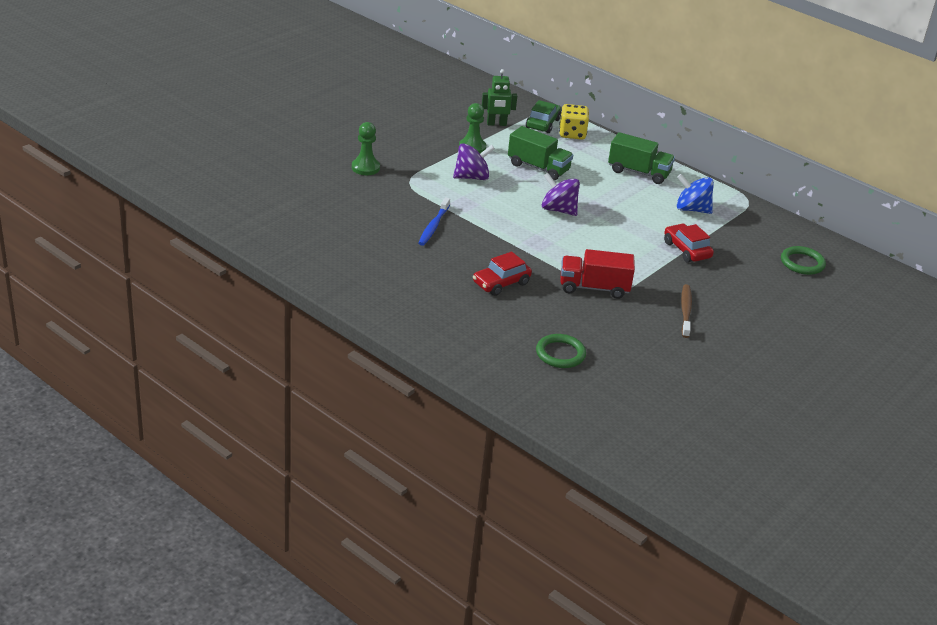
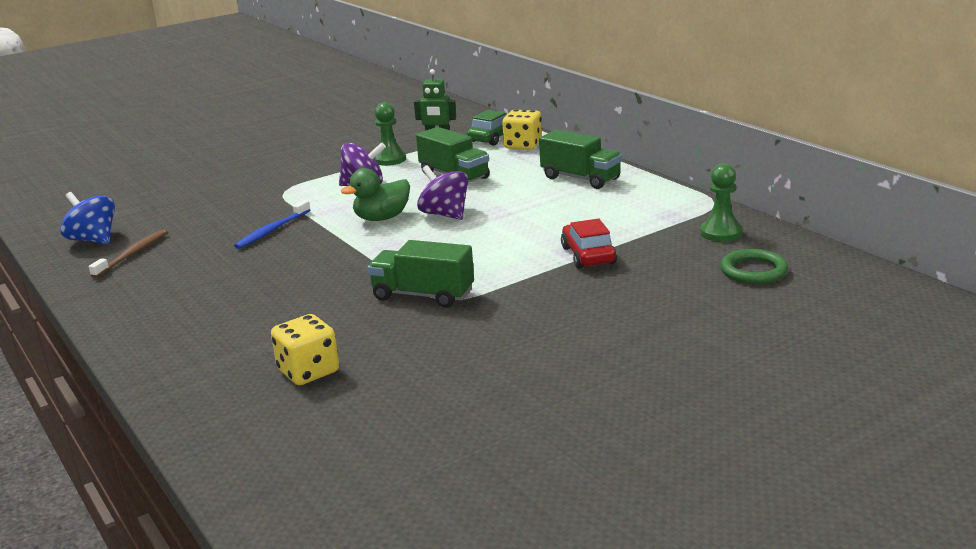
camera: 20 degrees right, 10 degrees down
green pawn [352,122,380,175] -> green pawn moved to [700,163,743,242]
red car [473,252,532,296] -> none
green ring [536,334,586,368] -> yellow dice [271,314,339,385]
red truck [560,249,635,299] -> green truck [368,240,474,308]
blue spinning top [677,174,714,214] -> blue spinning top moved to [60,192,115,244]
brown toothbrush [681,284,692,338] -> brown toothbrush moved to [89,229,168,278]
none -> green duck [341,168,410,221]

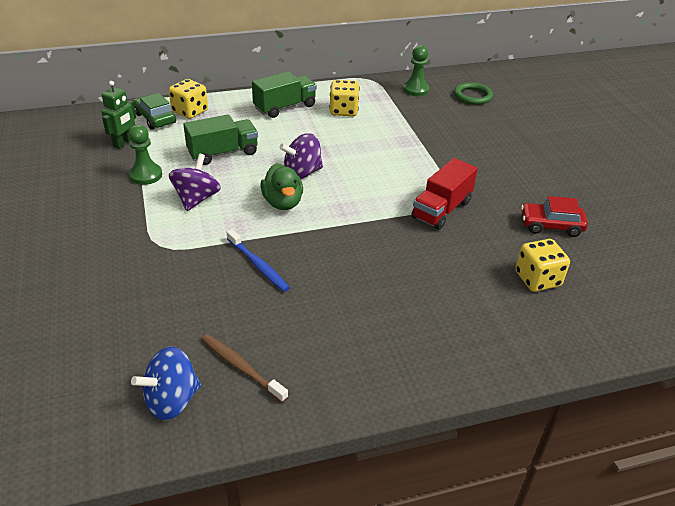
camera: 75 degrees left, 15 degrees up
green truck [368,240,474,308] -> red truck [411,158,478,230]
red car [561,219,617,269] -> red car moved to [521,196,588,237]
none -> yellow dice [329,80,360,116]

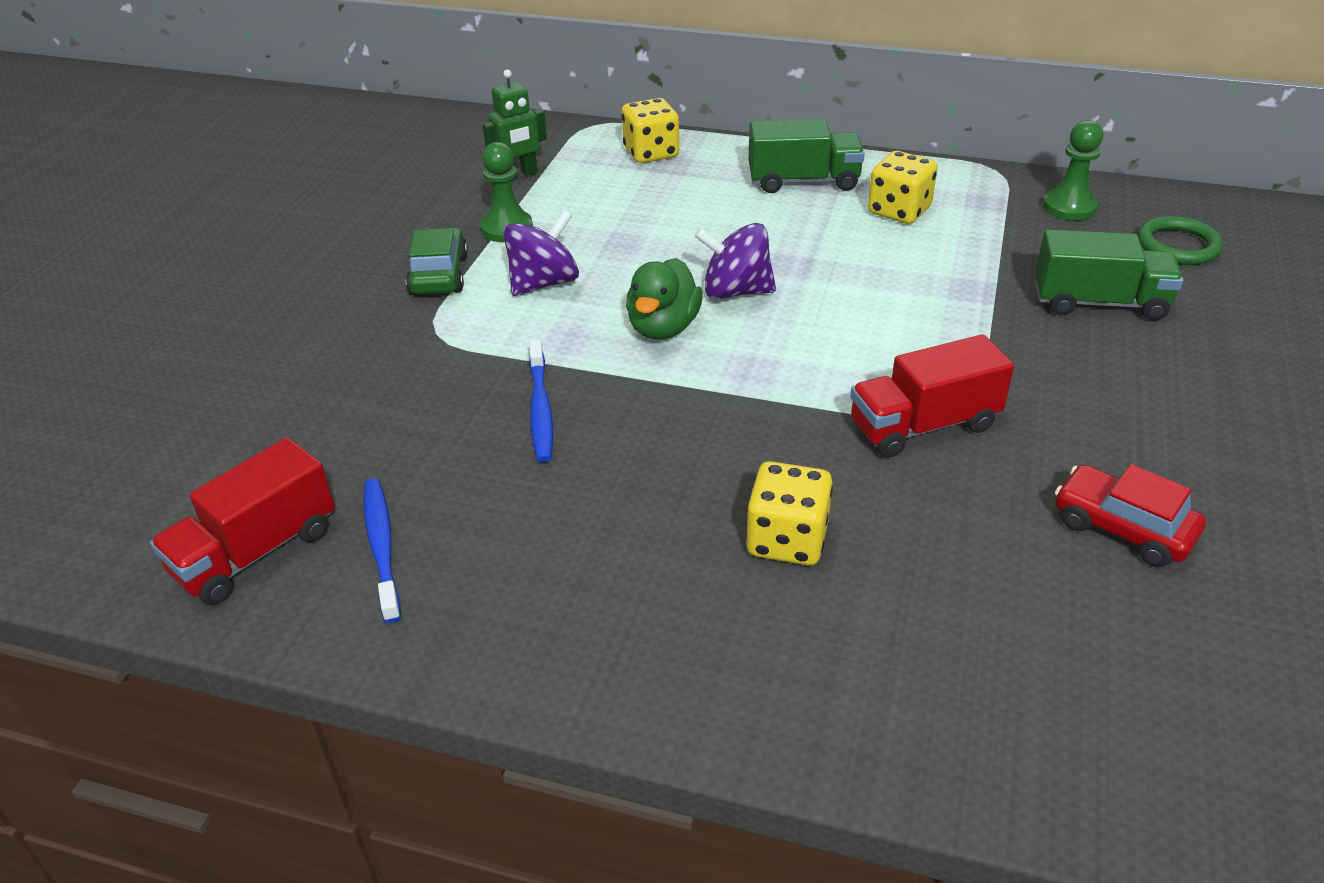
camera: 35 degrees right, 0 degrees up
blue spinning top [131,346,201,420] -> red truck [150,438,335,605]
green car [134,93,176,130] -> green car moved to [406,227,468,295]
green truck [183,114,258,165] -> green truck moved to [1035,229,1184,321]
brown toothbrush [202,334,288,403] -> blue toothbrush [364,479,401,623]
yellow dice [515,239,570,292] -> yellow dice moved to [746,461,833,565]

